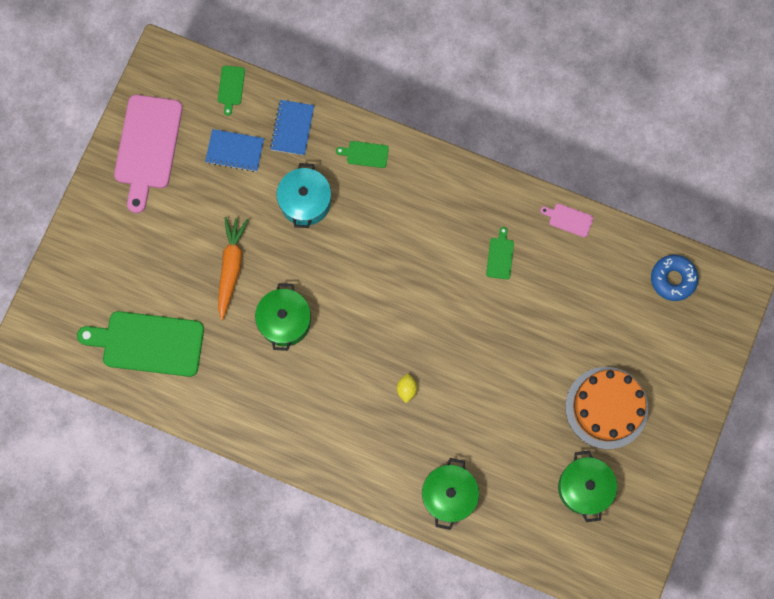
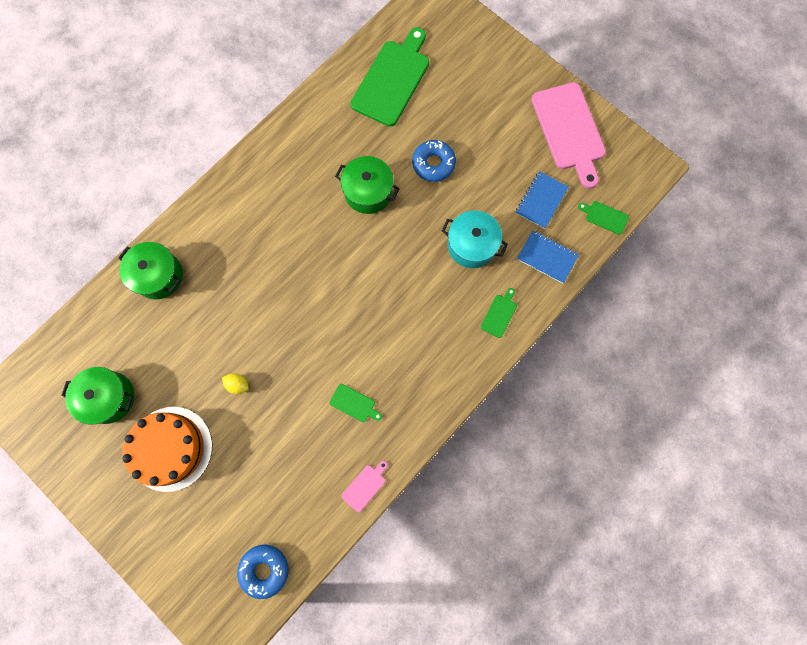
camera: 110 degrees right, 0 degrees up
pink cutting board [114,95,183,213] -> pink cutting board turned 135 degrees counterclockwise [531,82,606,189]
orange carrot [218,217,248,320] -> blue donut [412,140,456,182]
yellow lemon [397,374,417,403] -> yellow lemon moved to [222,373,249,394]

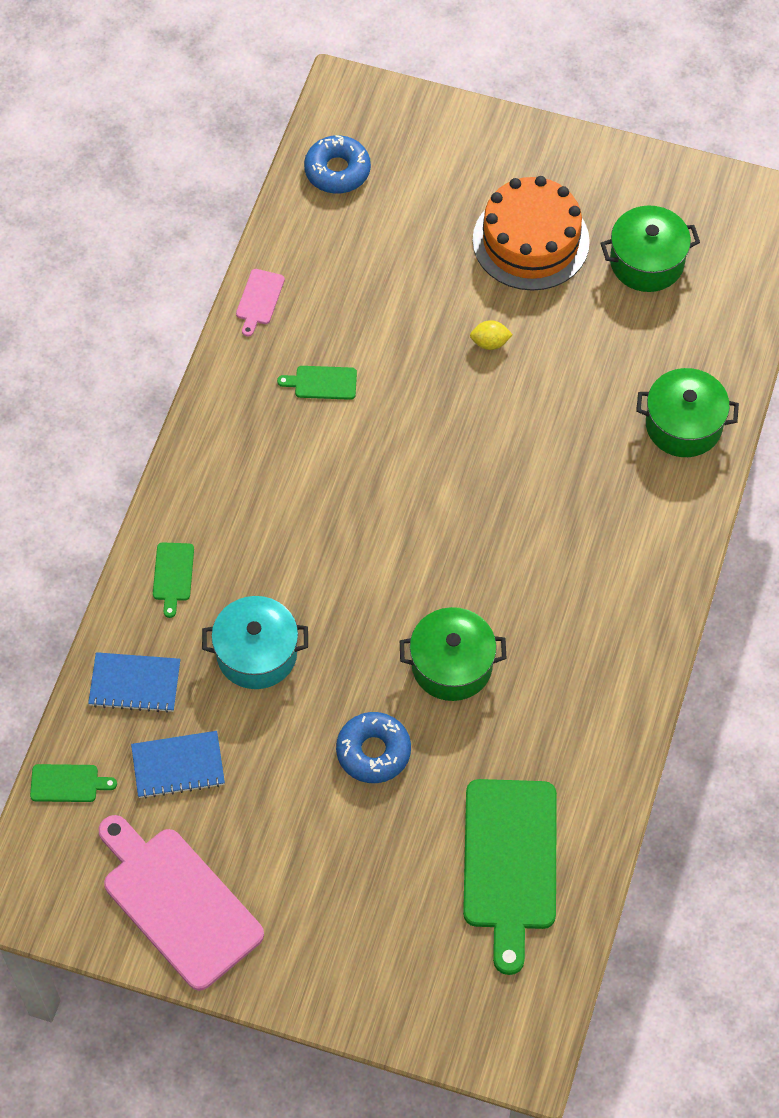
camera: 155 degrees right, 15 degrees down
blue notebook [516,171,569,229] -> blue notebook turned 75 degrees clockwise [131,731,225,799]

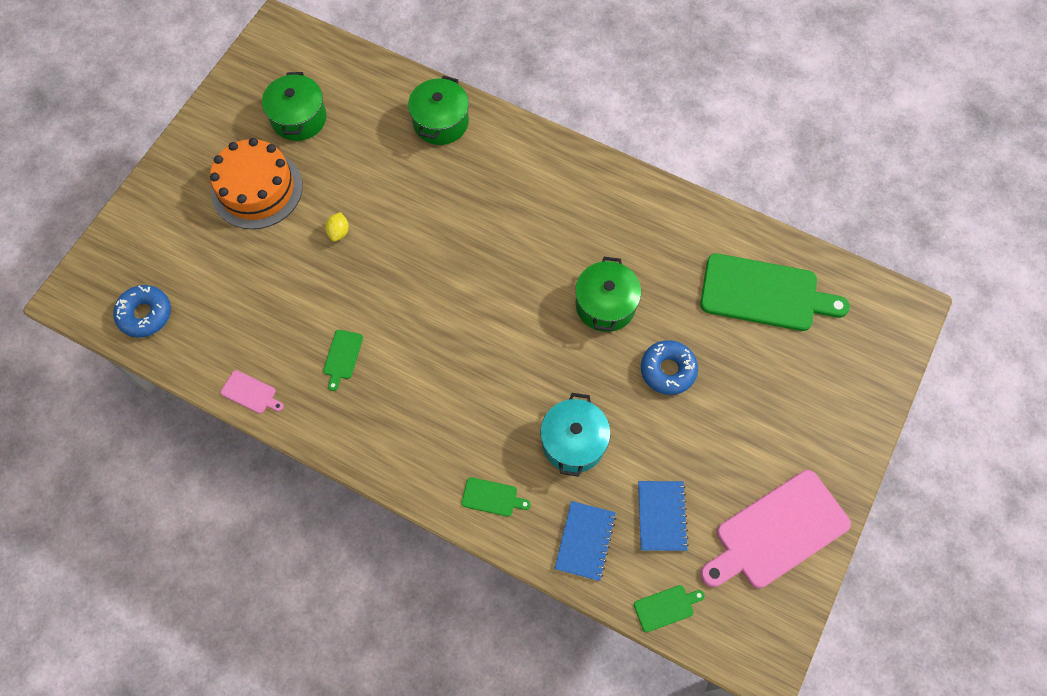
camera: 80 degrees left, 5 degrees up
green cutting board [30,764,117,802] -> green cutting board turned 60 degrees clockwise [634,585,705,632]

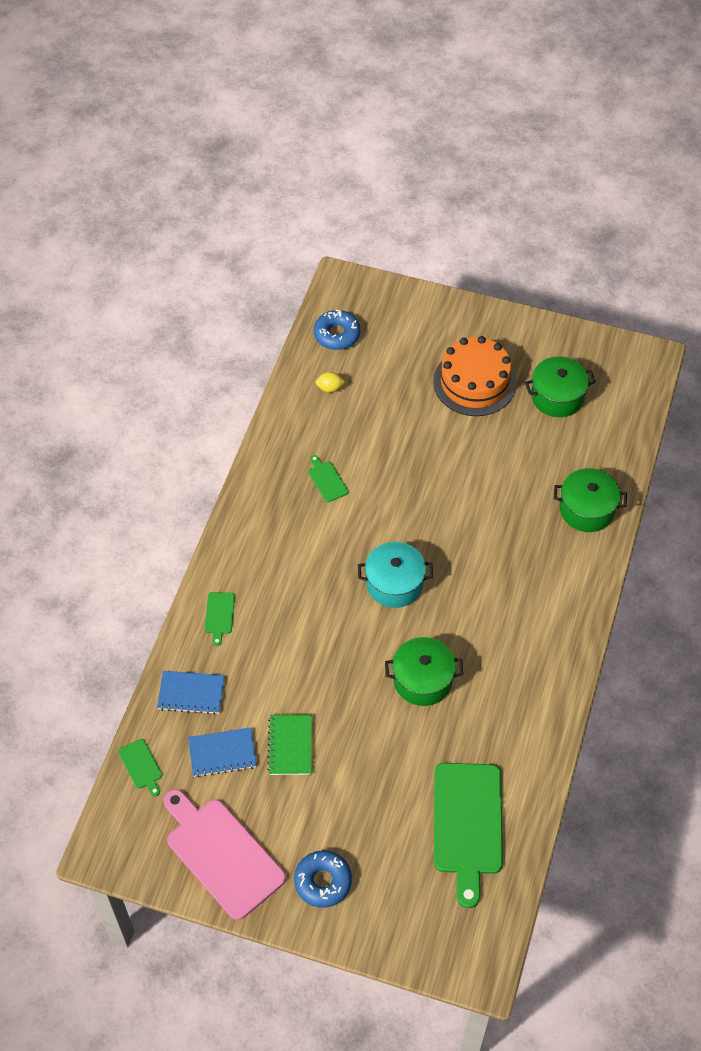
camera: 80 degrees right, 10 degrees down
pink cutting board [220,370,284,414] -> none
green cutting board [323,330,363,391] -> green cutting board turned 60 degrees clockwise [308,455,348,502]
yellow lemon [325,212,349,242] -> yellow lemon moved to [315,372,345,393]
turquoise pot [540,393,611,477] -> turquoise pot moved to [358,542,433,608]
blue donut [641,340,698,395] -> blue donut moved to [294,850,352,908]
none -> green notebook [267,714,312,775]

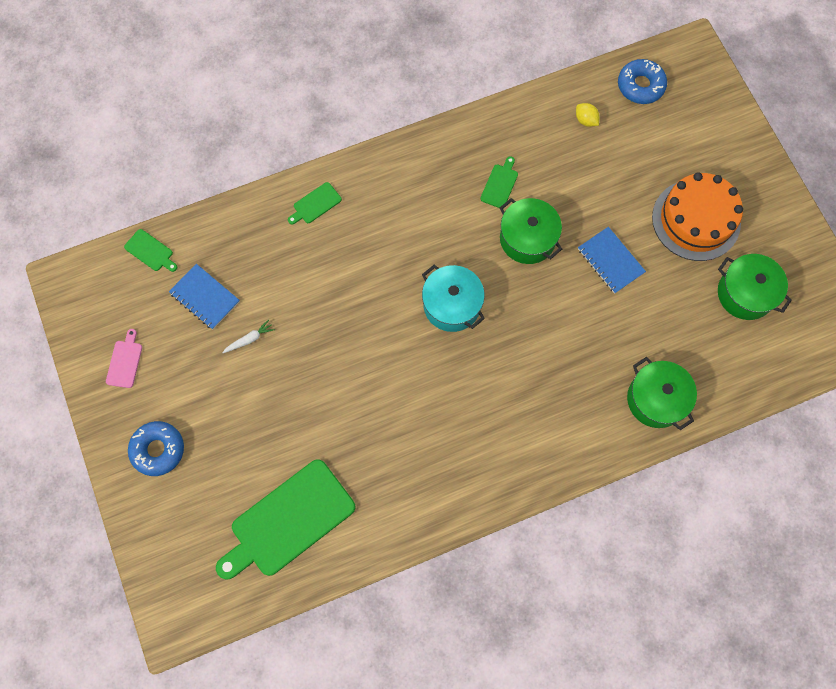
camera: 50 degrees right, 15 degrees up
green cutting board [118,739,162,796] -> green cutting board turned 75 degrees counterclockwise [124,229,177,272]
blue notebook [157,671,225,715] -> blue notebook moved to [578,227,646,294]
pink cutting board [164,789,286,920] -> pink cutting board [106,329,142,388], size x0.43
green notebook [267,714,312,775] -> white carrot [222,320,275,353]
green pot [385,637,463,706] -> green pot moved to [500,198,562,264]

